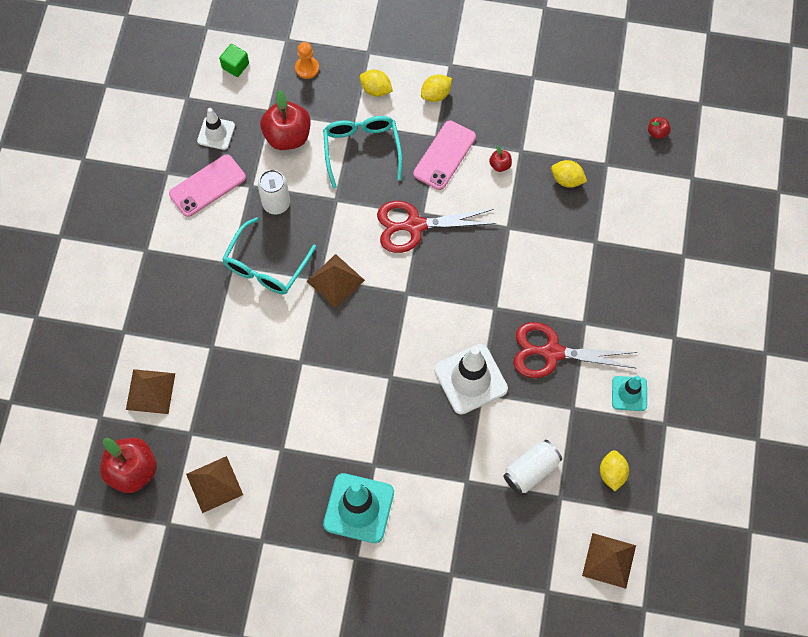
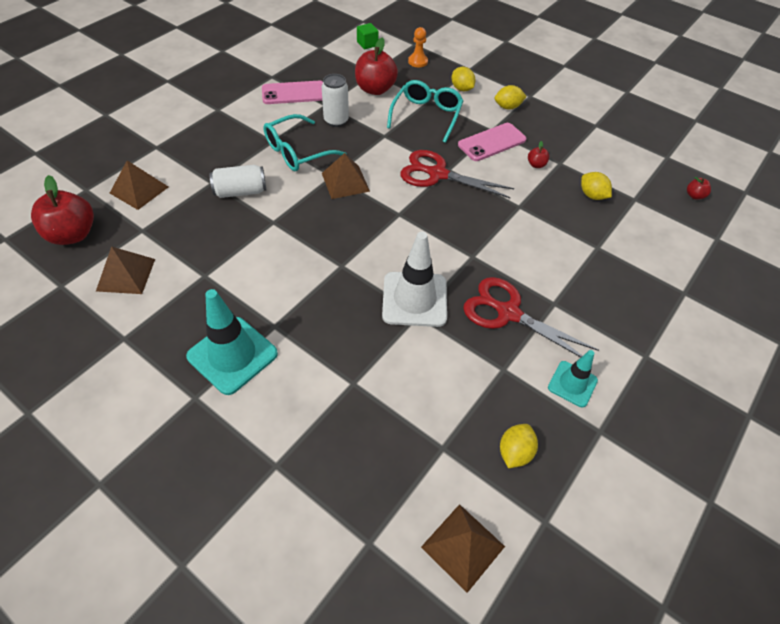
camera: 25 degrees right, 15 degrees down
white traffic cone [197,108,235,150] -> none
white can [503,440,562,494] -> white can moved to [209,165,266,198]

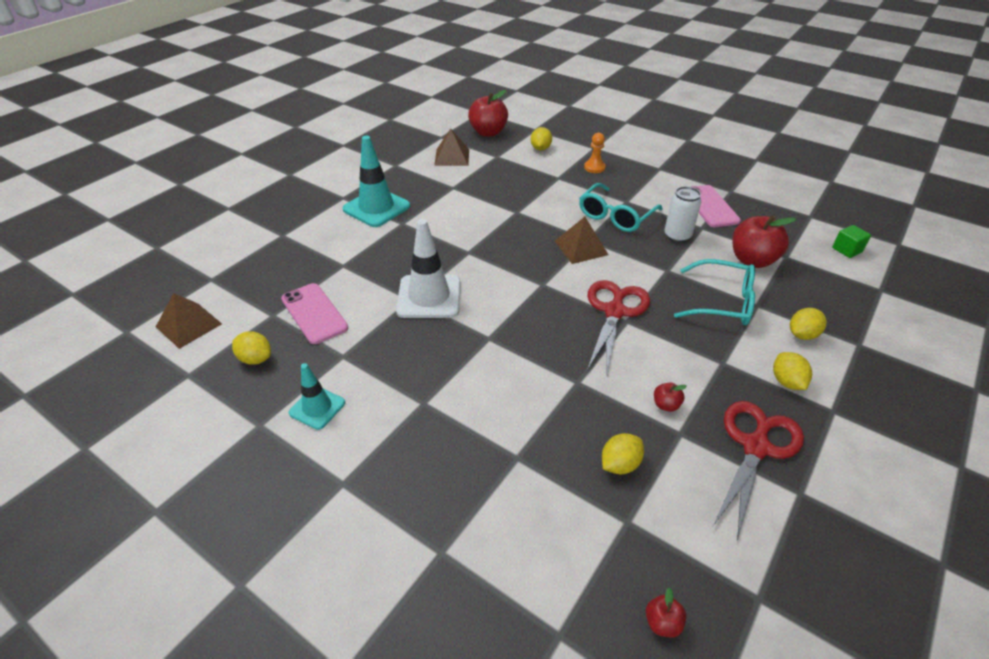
camera: 90 degrees right, 10 degrees down
brown pyramid [110,161,168,210] -> yellow lemon [531,127,552,151]
white can [209,165,266,198] -> none
turquoise glasses [263,114,347,171] -> turquoise glasses turned 105 degrees counterclockwise [579,183,663,232]
orange pawn [408,27,428,67] -> orange pawn moved to [584,133,606,173]
pink phone [458,123,527,161] -> pink phone moved to [281,283,348,344]
red scissors [463,277,599,358] -> red scissors moved to [713,401,804,541]

